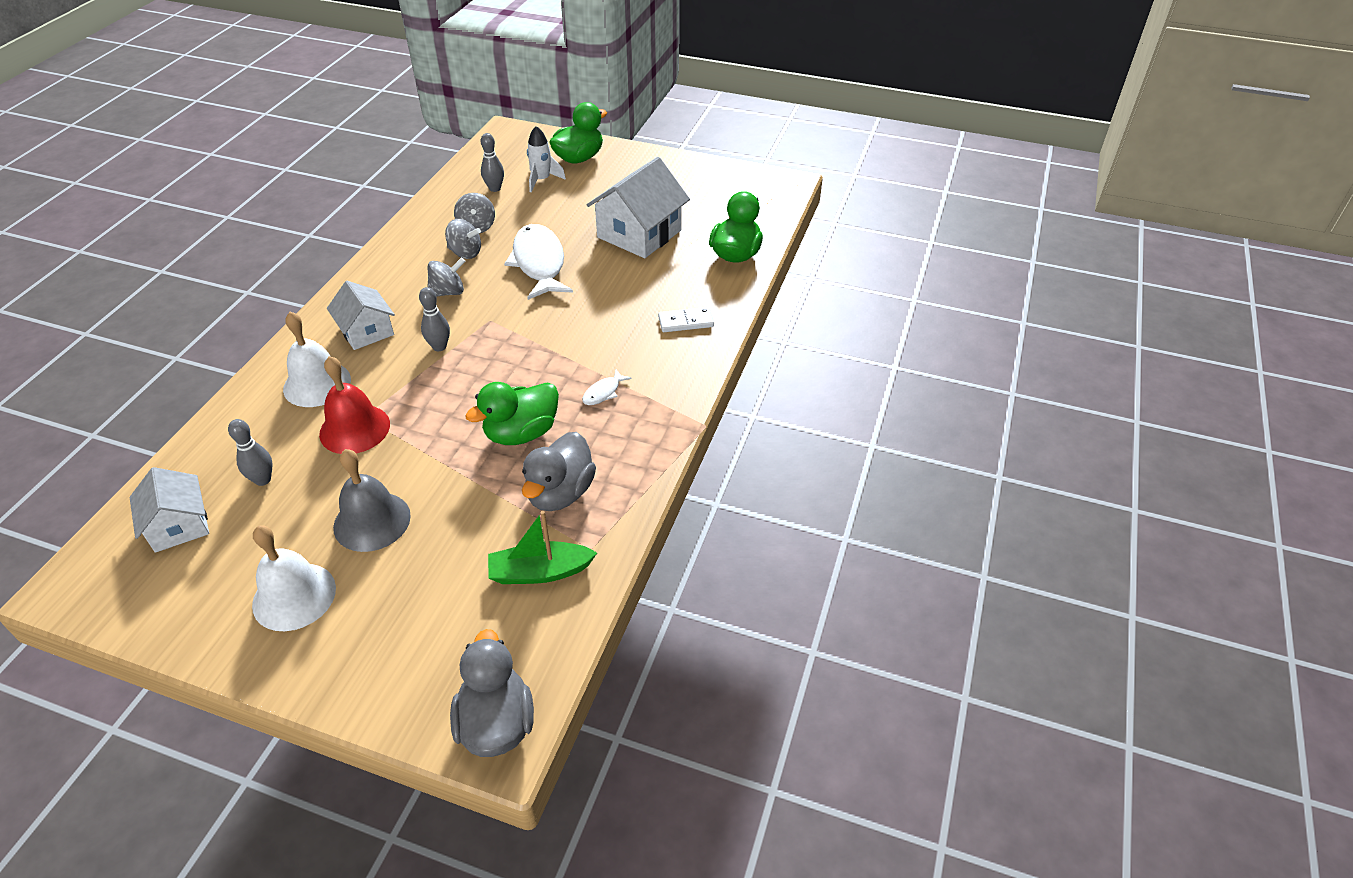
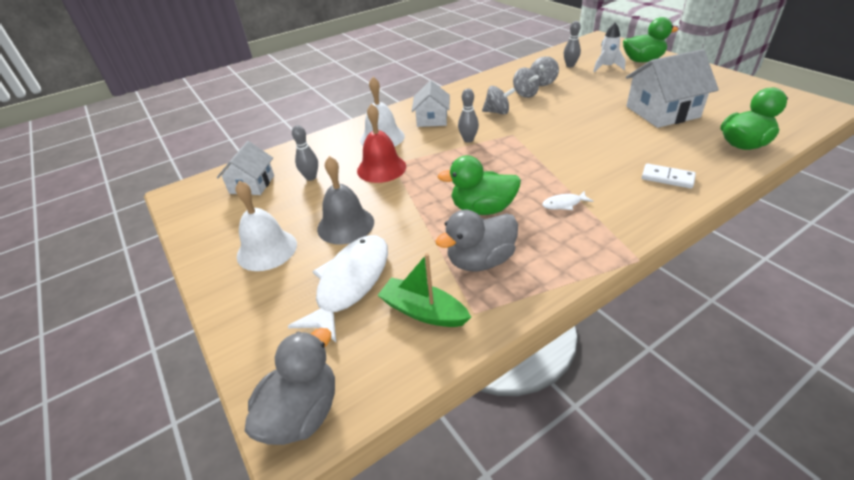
camera: 40 degrees right, 5 degrees down
white fish [504,224,573,300] -> white fish moved to [288,235,388,342]

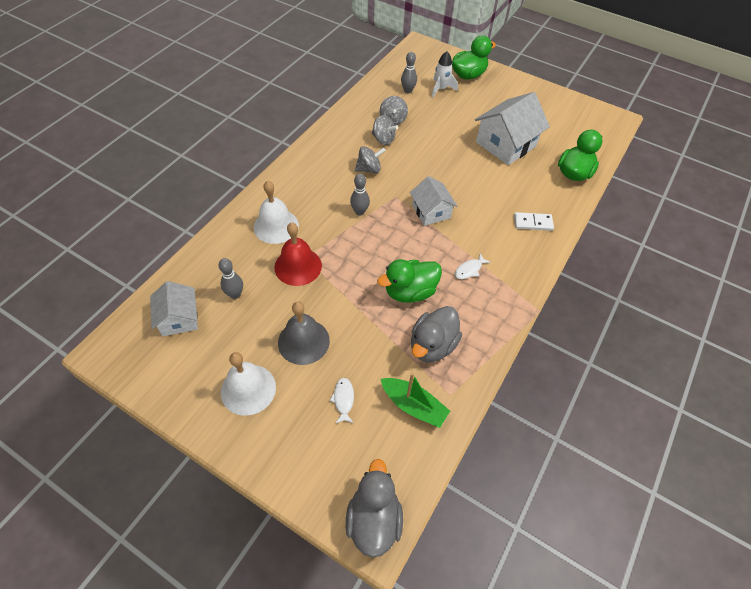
camera: 30 degrees left, 15 degrees up
white fish [288,235,388,342] -> white fish [329,378,354,424], size x0.42
green boat [378,253,471,327] -> green boat turned 150 degrees counterclockwise [381,373,450,428]
white house [412,81,450,127] -> white house moved to [410,176,458,226]

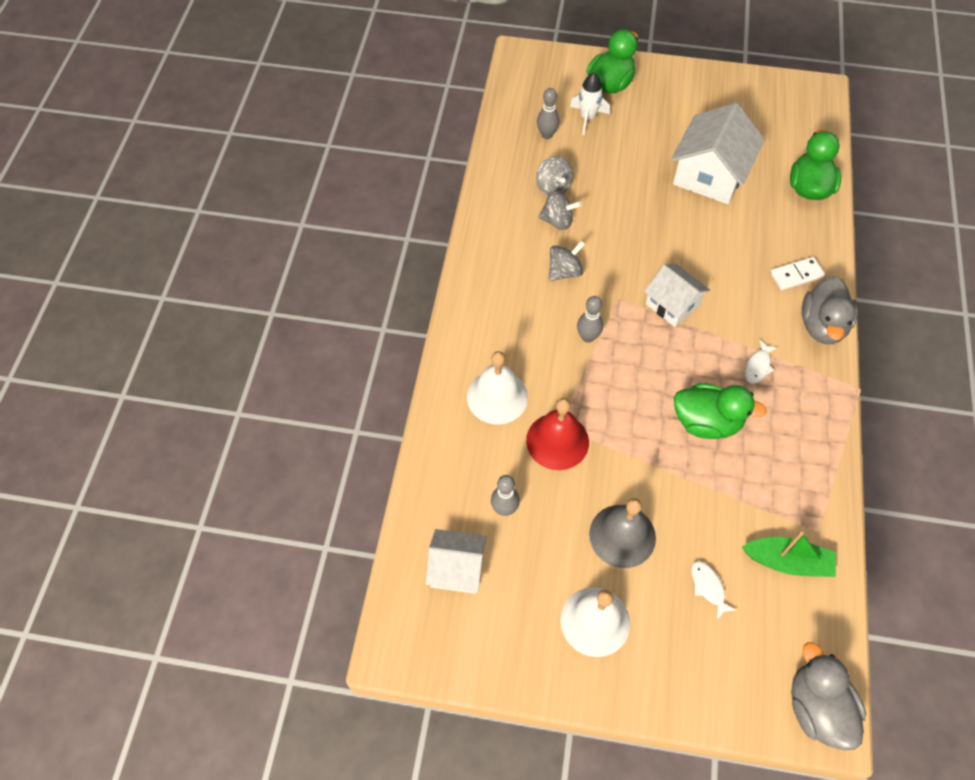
camera: 20 degrees left, 5 degrees up
white house [150,281,198,336] -> white house turned 45 degrees counterclockwise [425,529,487,594]
green duck [377,259,442,303] -> green duck turned 120 degrees counterclockwise [674,384,767,439]
grey duck [411,306,462,362] -> grey duck moved to [802,276,858,344]

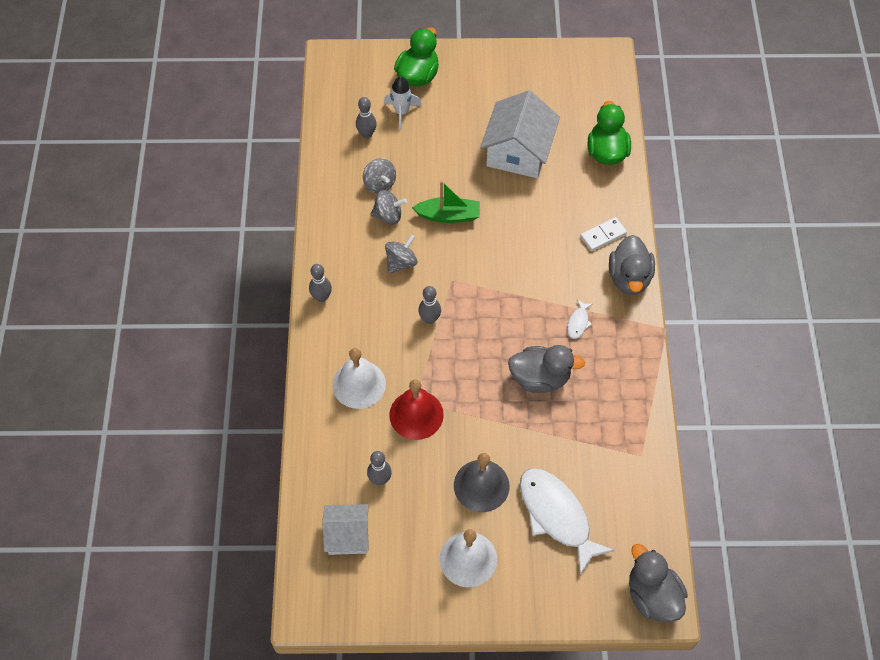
camera: 10 degrees left, 0 degrees up
white house [644,264,710,327] -> none
green duck [674,384,767,439] -> grey duck [508,345,585,393]
white fish [691,561,736,620] -> white fish [520,468,615,575], size x2.36
green boat [742,532,836,577] -> green boat moved to [412,181,480,223]
none -> grey bowling pin [309,264,332,302]

